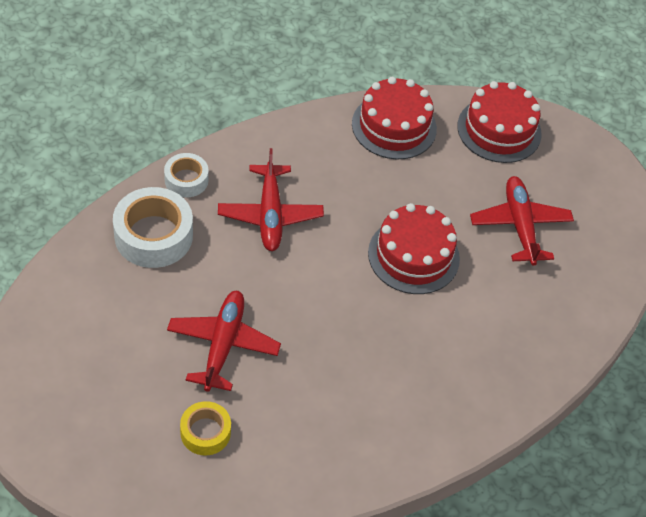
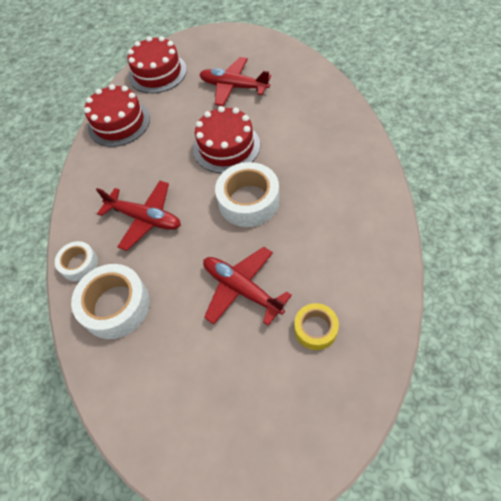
camera: 50 degrees left, 5 degrees up
none -> white tape [215,162,280,227]

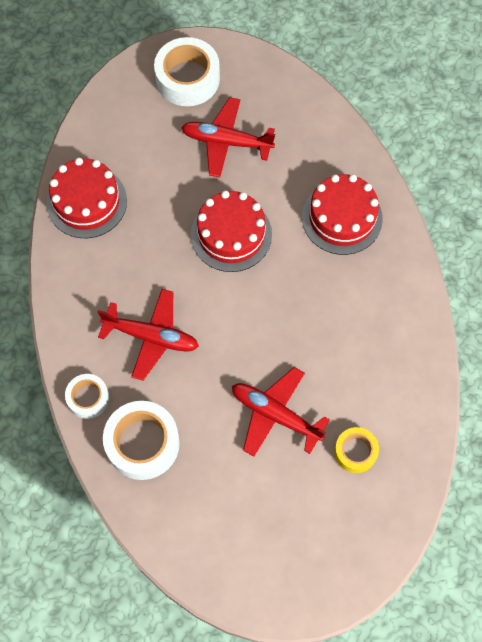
camera: 15 degrees left, 10 degrees up
red cake [127,36,187,93] -> red cake moved to [302,174,383,255]
white tape [215,162,280,227] -> white tape moved to [154,37,220,106]

